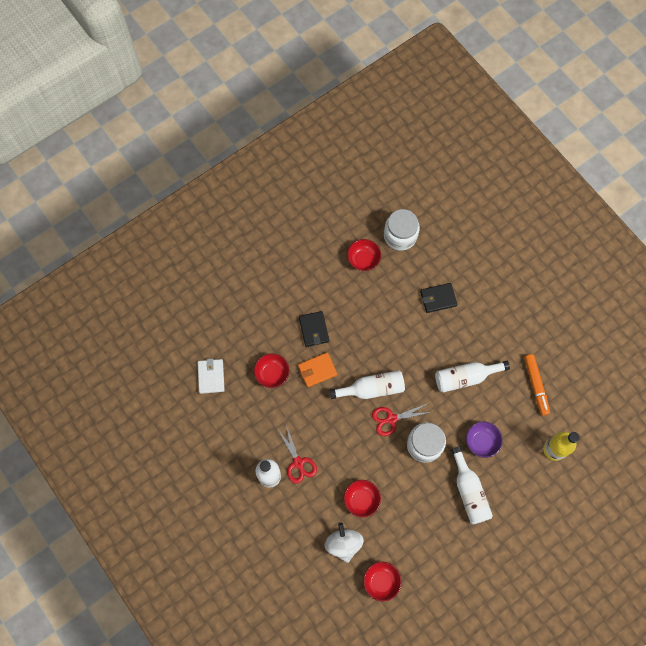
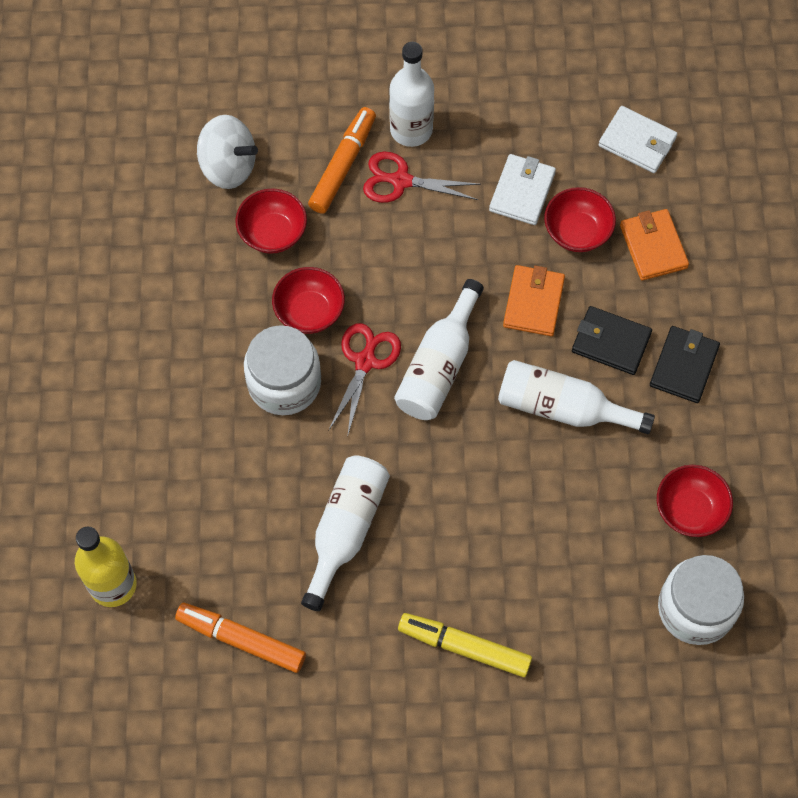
camera: 125 degrees right, 5 degrees down
red bowl [363,562,402,601] -> red bowl moved to [272,267,345,334]
black wallet [420,283,457,313] -> black wallet moved to [650,326,720,403]
white bottle [451,446,493,525] -> white bottle moved to [498,360,655,434]
purple bowl [466,421,503,458] -> none
none -> orange marker [308,107,376,214]
none -> yellow marker [398,613,532,677]
none -> white wallet [489,154,556,225]
none -> orange wallet [620,209,689,281]

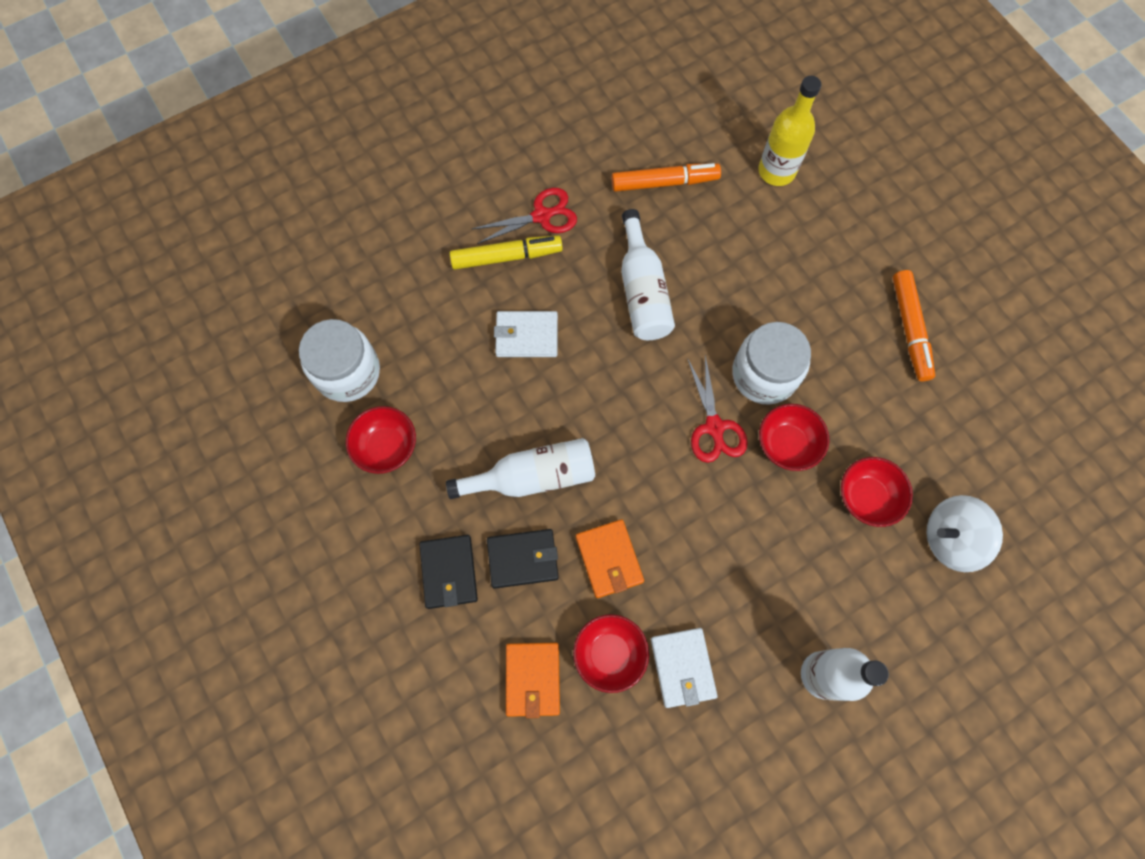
camera: 150 degrees right, 5 degrees up
orange marker [308,107,376,214] -> orange marker moved to [893,270,935,381]
red scissors [363,152,481,203] -> red scissors moved to [472,188,577,244]
white bottle [394,279,484,420] -> none
white wallet [598,106,677,173] -> white wallet moved to [494,311,558,357]
orange wallet [620,209,689,281] -> orange wallet turned 45 degrees clockwise [506,643,560,718]

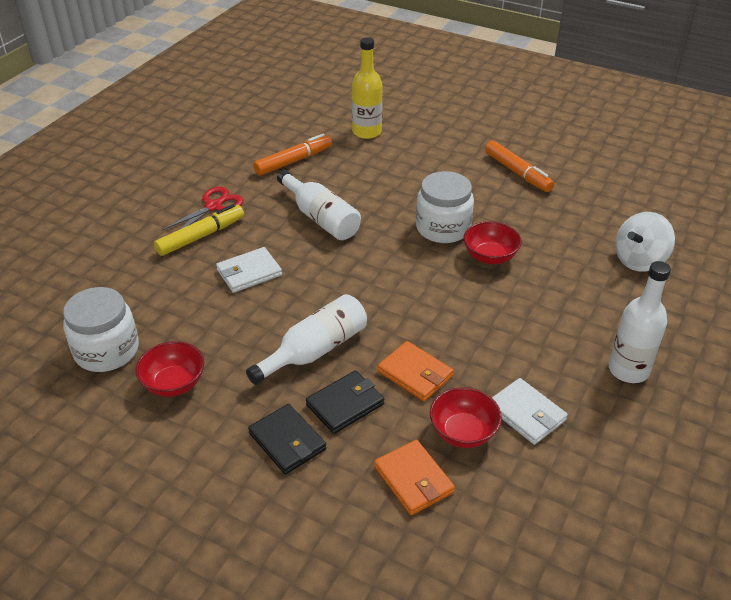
camera: 30 degrees left, 30 degrees down
red scissors [687,355,748,463] -> none
red bowl [841,457,913,527] -> none

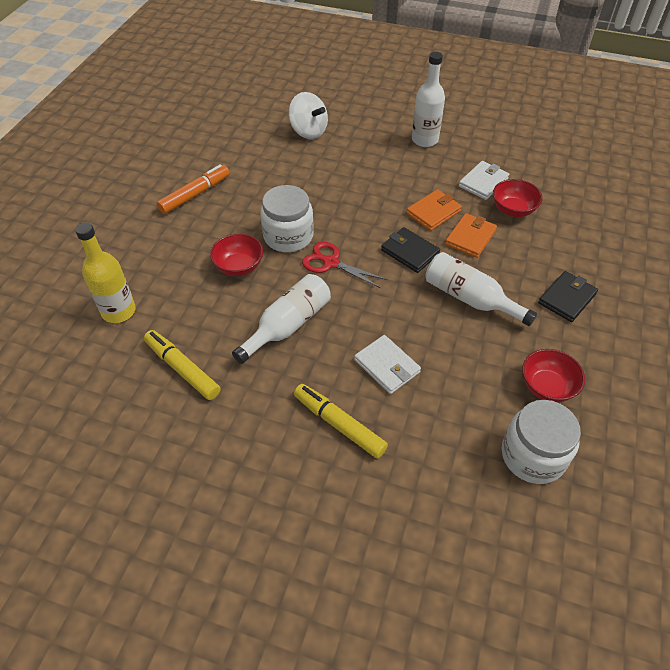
camera: 100 degrees left, 10 degrees up
red scissors [162,187,244,230] -> red scissors moved to [302,242,387,288]
orange marker [253,133,332,176] -> yellow marker [144,330,221,400]
black wallet [306,370,384,434] -> black wallet moved to [381,227,440,273]
orange wallet [374,440,455,515] -> orange wallet moved to [406,189,462,231]
red bowl [464,221,522,264] -> red bowl moved to [210,234,263,276]

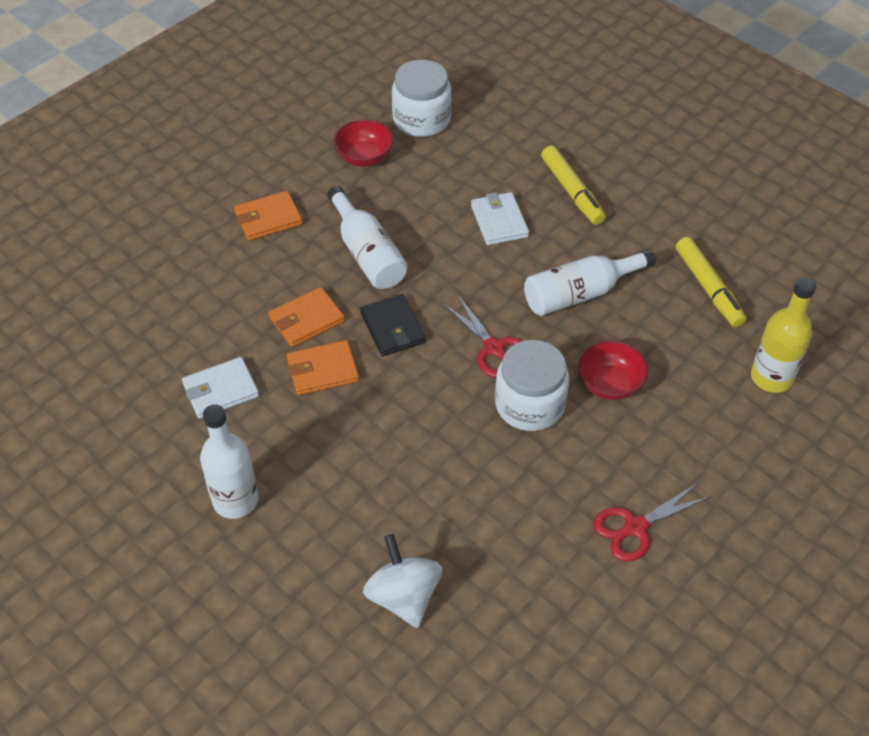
camera: 155 degrees left, 0 degrees up
orange marker [157,164,230,214] -> red scissors [593,482,711,562]
red bowl [493,179,543,217] -> none
black wallet [538,271,598,322] -> orange wallet [234,191,303,241]

